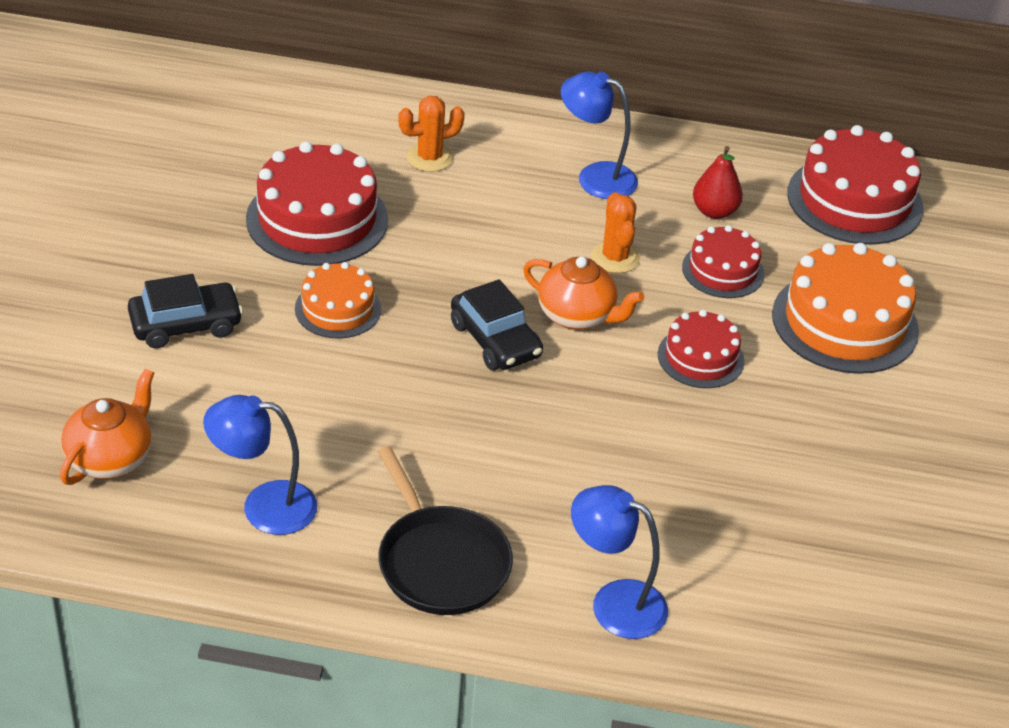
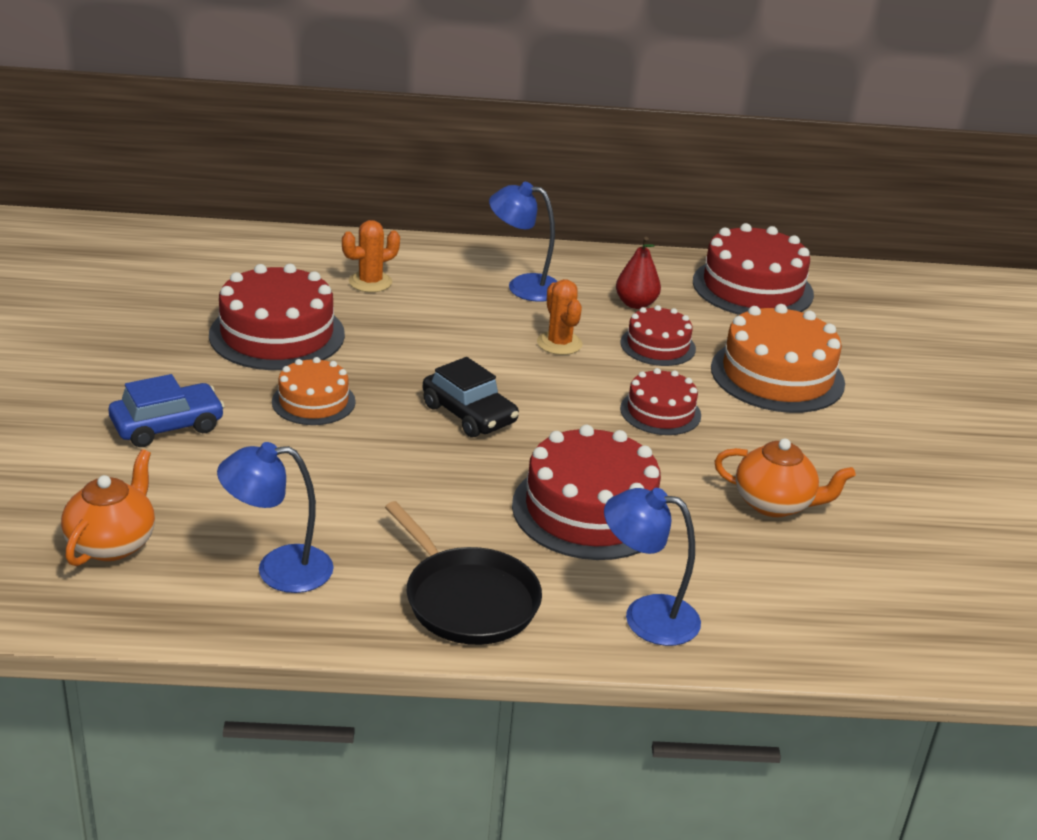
camera: 10 degrees left, 10 degrees down
black car [128,274,243,348] -> blue car [109,374,225,447]
orange teapot [523,256,644,330] -> orange teapot moved to [714,438,856,517]
none -> red cake [512,425,661,560]

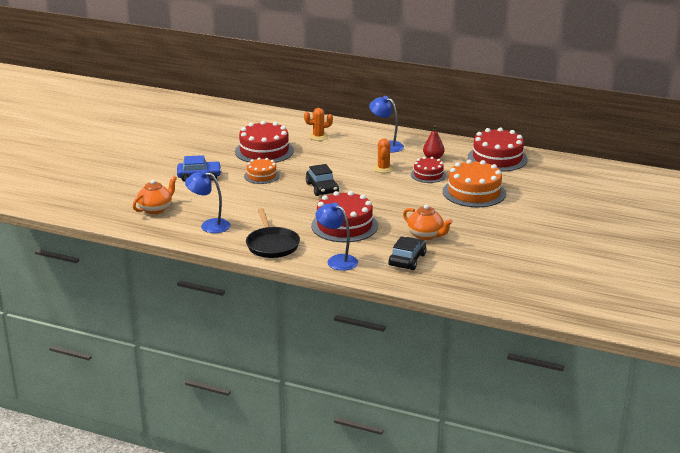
camera: 25 degrees right, 5 degrees down
red cake [620,368,701,435] -> none
none -> black car [388,236,427,270]

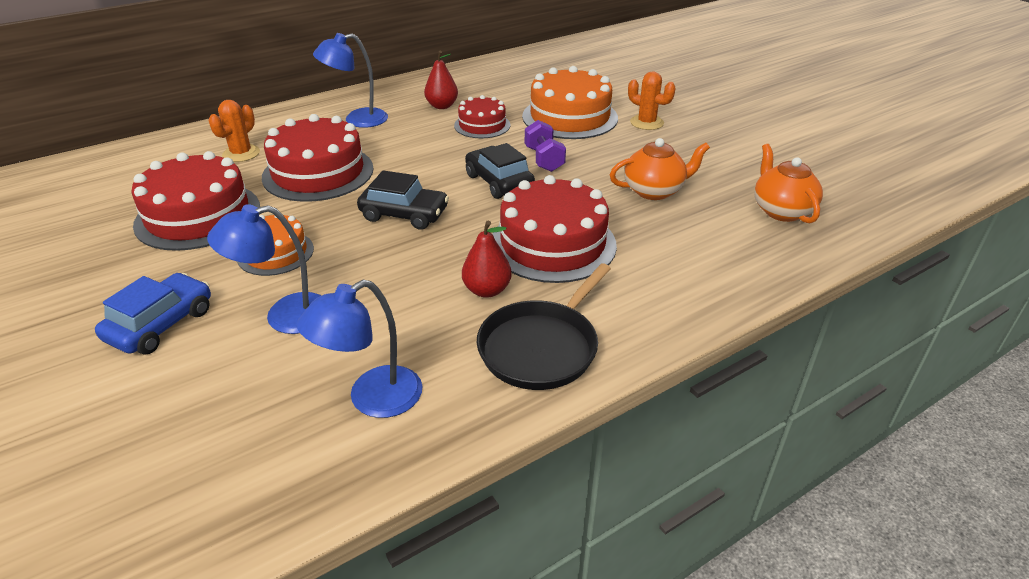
camera: 55 degrees left, 10 degrees up
orange teapot [133,176,177,214] -> orange teapot moved to [754,144,823,223]
black pan [246,208,300,258] -> black pan turned 105 degrees clockwise [477,263,611,390]
blue lamp [315,203,358,271] -> blue lamp moved to [207,204,322,334]
orange cactus [373,138,394,173] -> orange cactus moved to [628,71,676,130]
black car [388,236,427,270] -> black car moved to [465,143,535,199]
red cake [468,127,528,172] -> red cake moved to [262,114,374,202]
none -> red pear [462,221,512,298]
none -> purple dumbbell [525,120,566,172]

